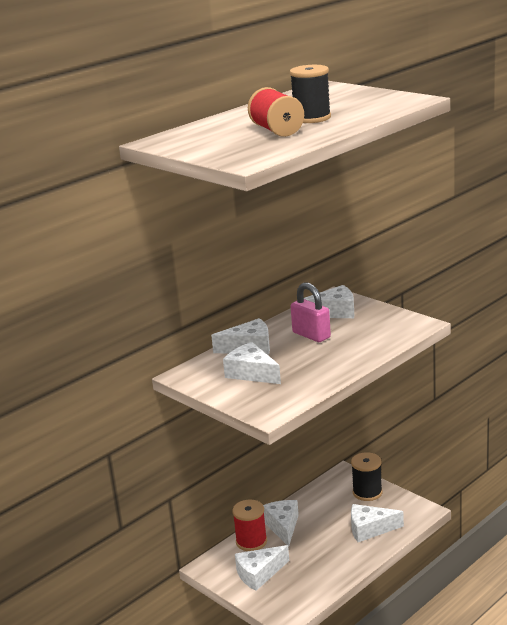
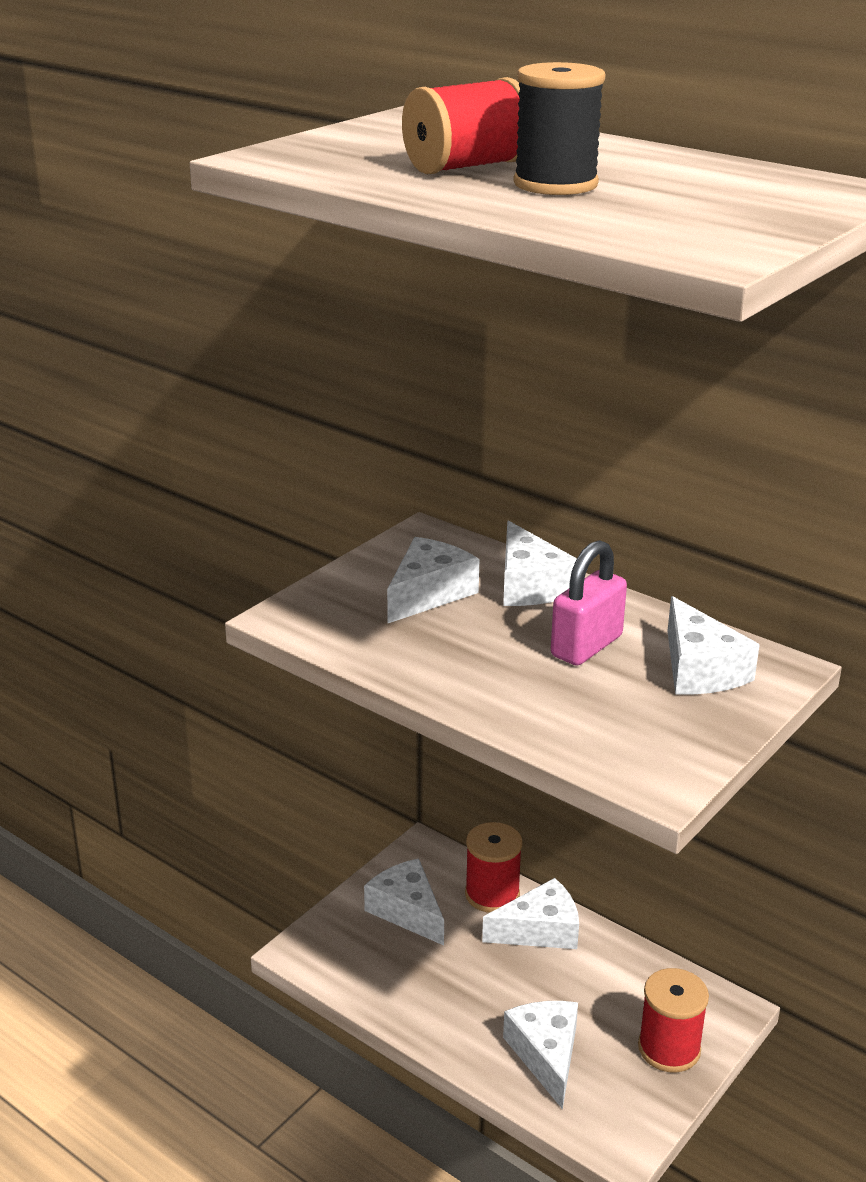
camera: 80 degrees right, 5 degrees up
black spool [351,452,383,501] -> red spool [638,968,709,1072]

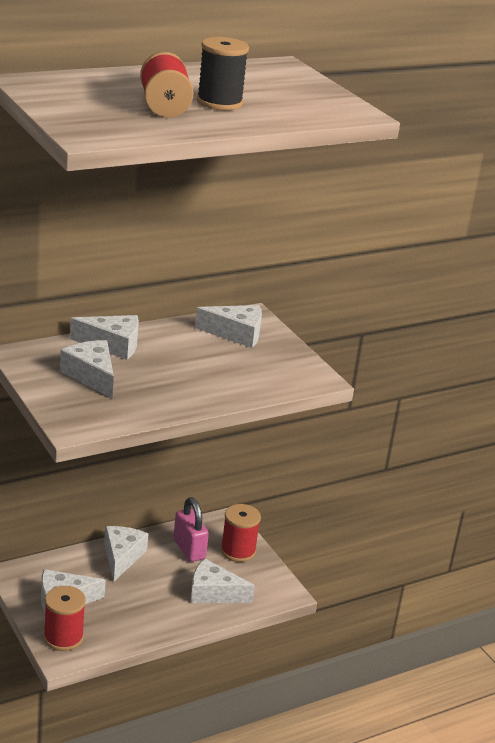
camera: 70 degrees left, 0 degrees up
red spool [465,822,523,913] -> red spool moved to [44,586,86,651]
pink padlock [551,540,627,666] -> pink padlock moved to [173,497,209,562]

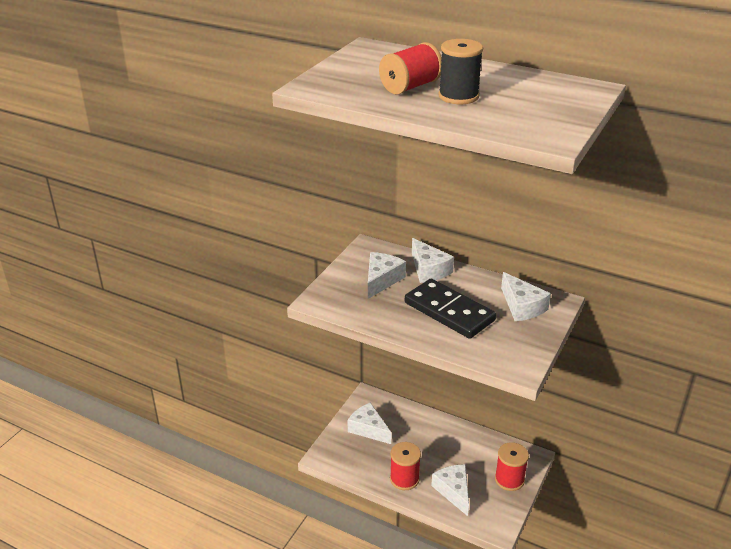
camera: 60 degrees right, 5 degrees up
red spool [44,586,86,651] -> red spool moved to [390,442,421,490]
white cheese [104,526,148,581] -> none
pink padlock [173,497,209,562] -> none
none -> black domino [405,279,496,339]

